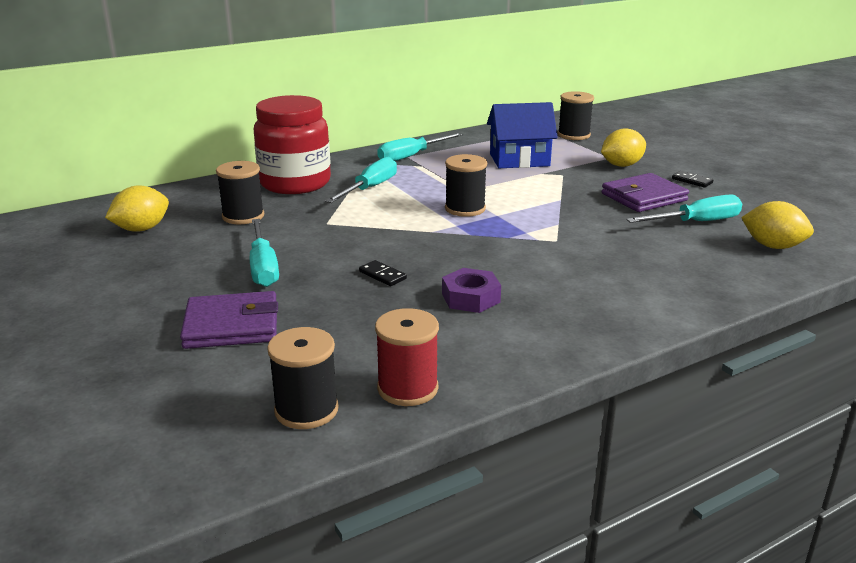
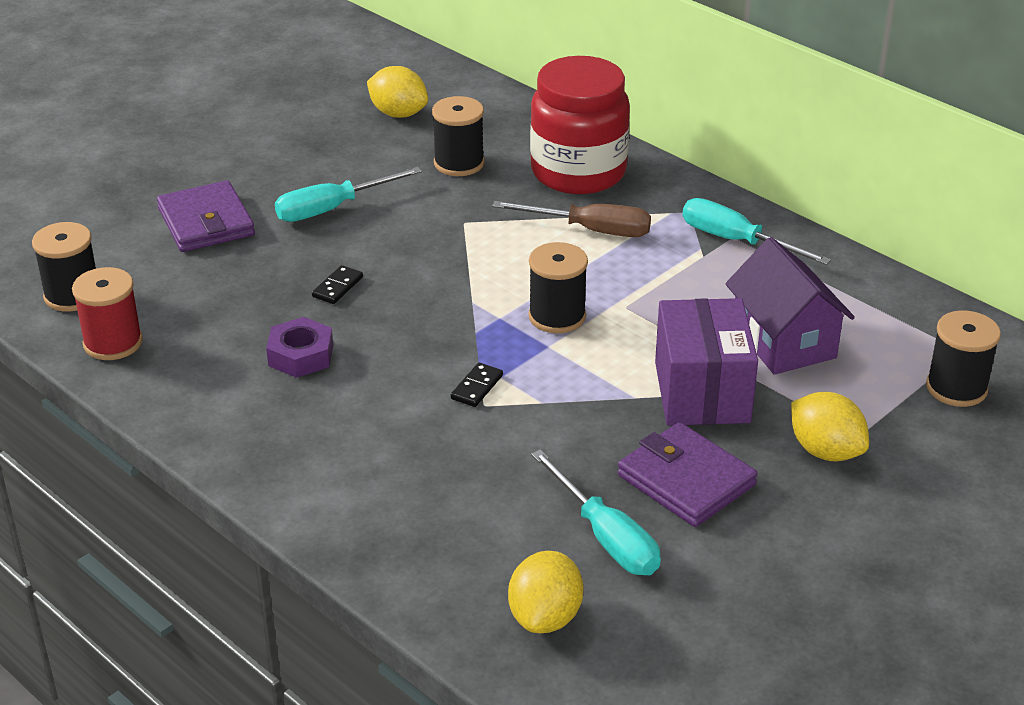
camera: 75 degrees right, 10 degrees up
turquoise screwdriver [325,157,397,203] -> brown screwdriver [492,201,651,237]
blue house [487,102,558,168] -> purple house [725,237,855,375]
black domino [672,171,713,188] -> black domino moved to [451,363,503,407]
none -> purple box [655,298,758,425]

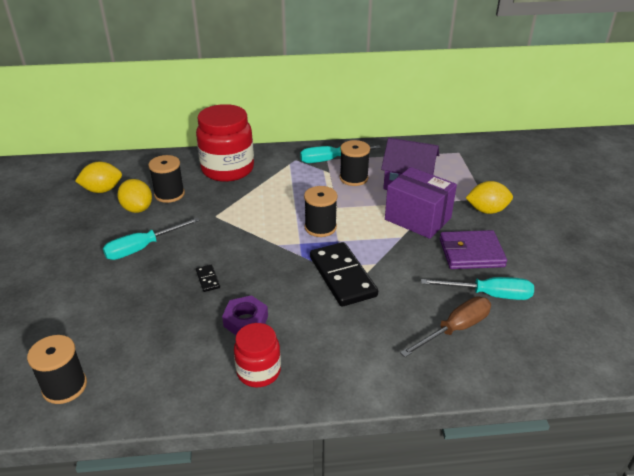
camera: 50 degrees left, 0 degrees up
red spool [72,267,143,360] -> none
purple wallet [157,180,255,252] -> none
turquoise screwdriver [275,167,422,222] -> turquoise screwdriver turned 45 degrees clockwise [103,217,200,260]
black domino [451,363,503,407] -> black domino [310,242,378,307], size x2.37
brown screwdriver [492,201,651,237] -> brown screwdriver moved to [400,297,491,357]
yellow lemon [508,551,583,633] -> yellow lemon moved to [117,179,152,213]
black spool [926,310,1001,407] -> black spool moved to [340,140,370,186]
none -> red jar [234,323,281,387]

